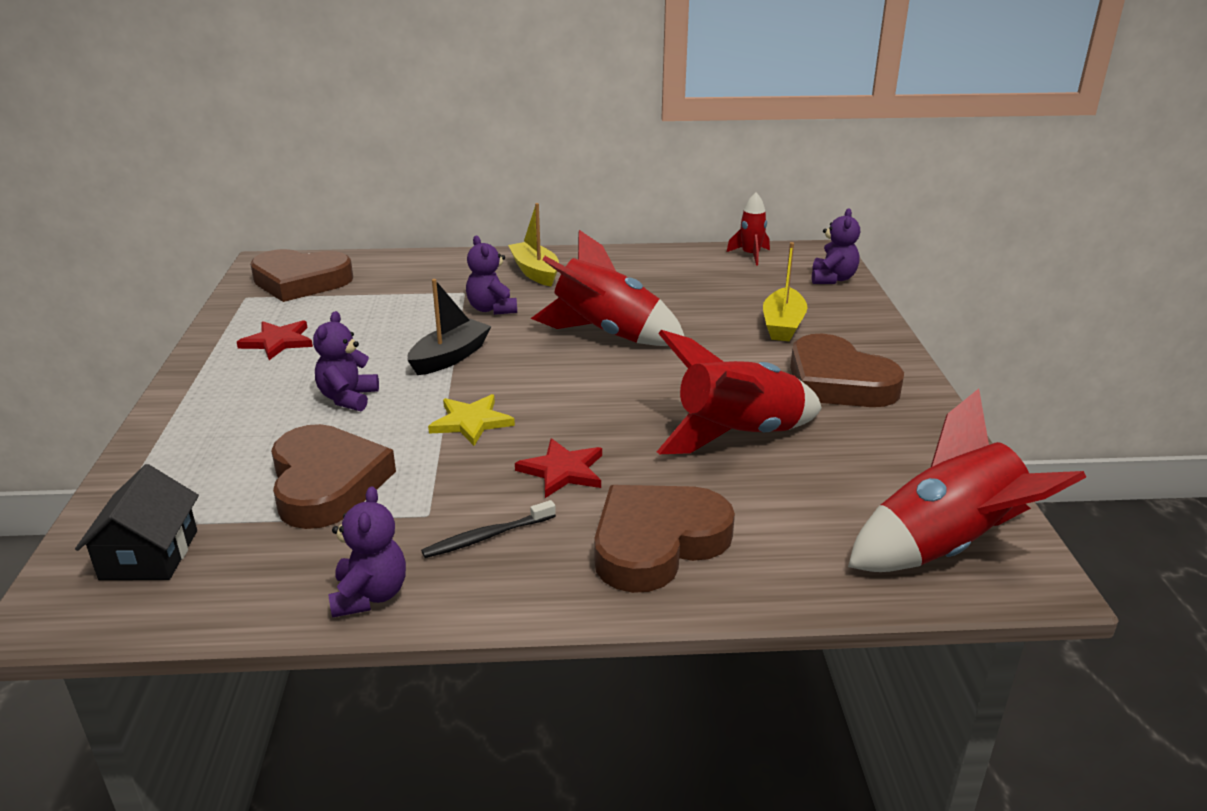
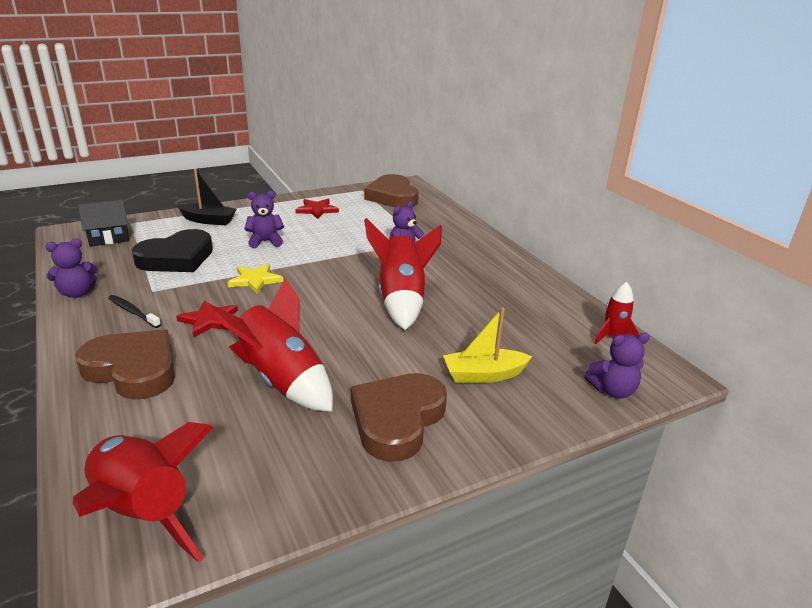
camera: 65 degrees right, 0 degrees up
brown heart [271,424,396,529] -> black heart [132,229,213,272]
black boat [407,279,491,375] -> black boat moved to [177,169,237,225]
yellow boat [508,203,559,286] -> none

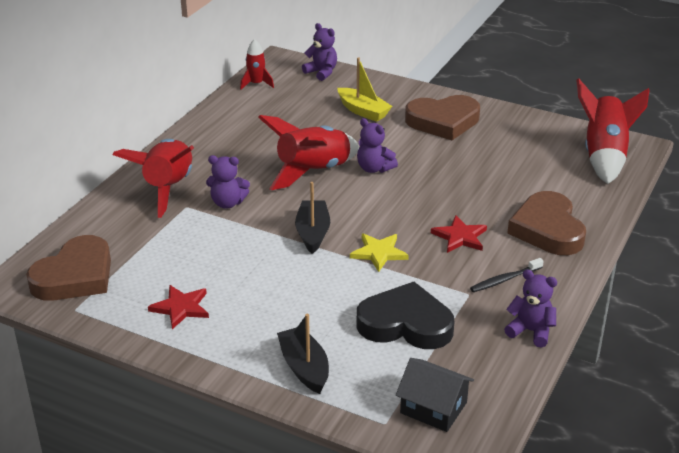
camera: 125 degrees left, 5 degrees up
black toothbrush [108,295,161,328] -> black toothbrush turned 60 degrees clockwise [470,258,544,292]
red rocket [205,278,333,412] -> red rocket moved to [113,139,194,218]
purple teddy bear [244,191,284,248] -> purple teddy bear moved to [357,118,398,173]
none -> black boat [295,182,330,254]

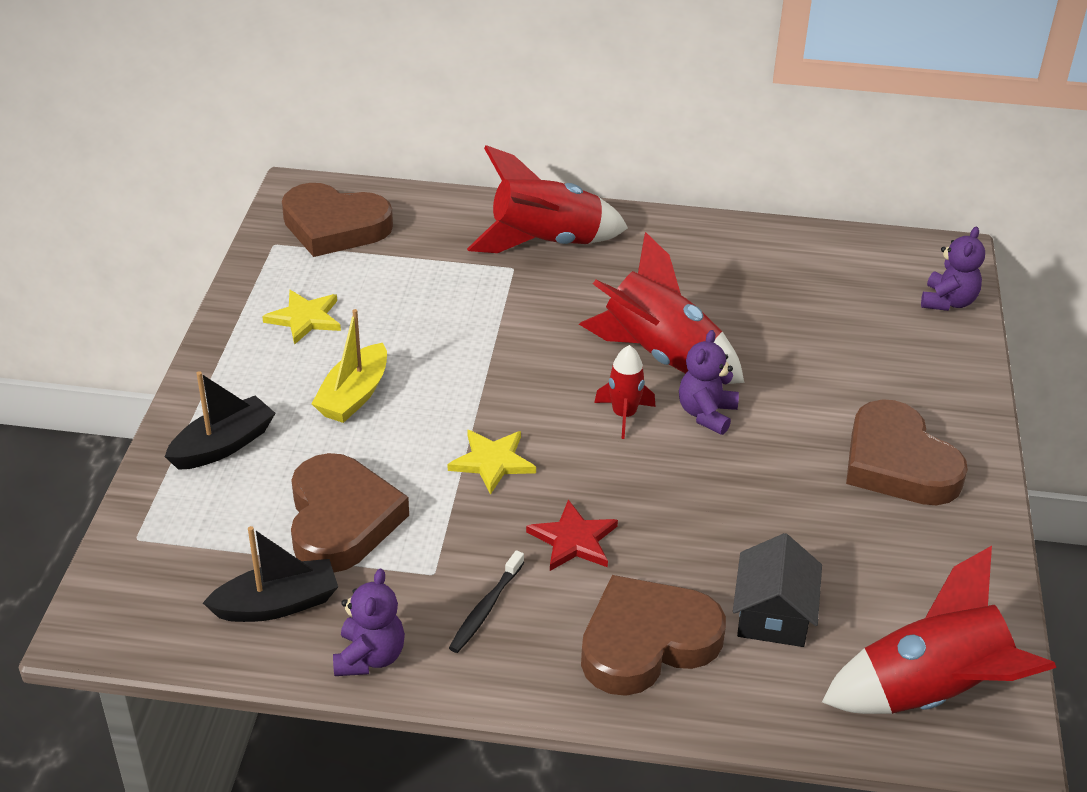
camera: 70 degrees right, 5 degrees up
red star [148,285,209,329] -> yellow star [262,290,341,345]
purple teddy bear [206,155,250,208] -> none
red rocket [240,39,274,90] -> red rocket moved to [594,345,655,439]
black boat [295,182,330,254] -> black boat moved to [203,526,338,622]
yellow boat [338,57,392,122] -> yellow boat moved to [311,309,387,423]
black heart [356,282,454,349] -> brown heart [291,453,409,573]
black house [396,358,474,432] -> black house moved to [733,533,822,647]
black toothbrush [470,258,544,292] -> black toothbrush turned 105 degrees counterclockwise [449,550,524,653]

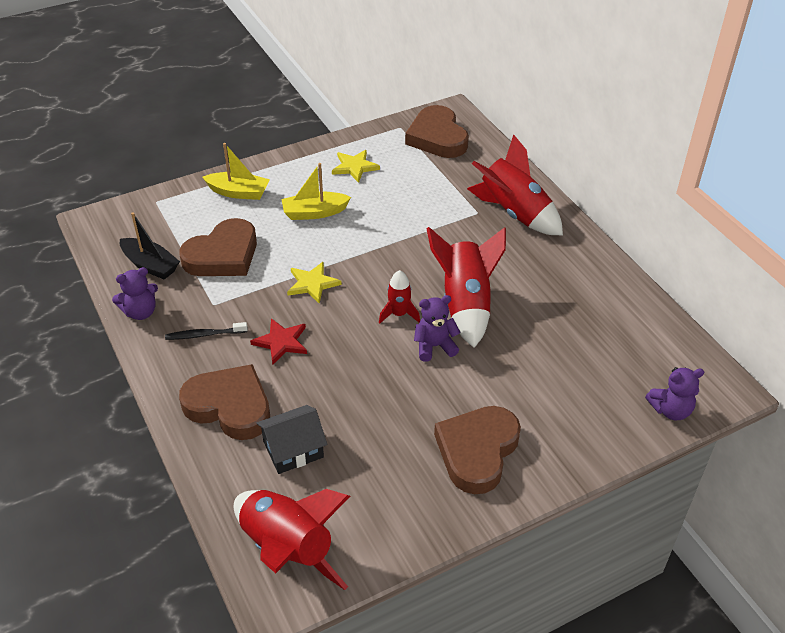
camera: 55 degrees right, 5 degrees up
black boat [165,371,276,470] -> yellow boat [203,143,270,200]

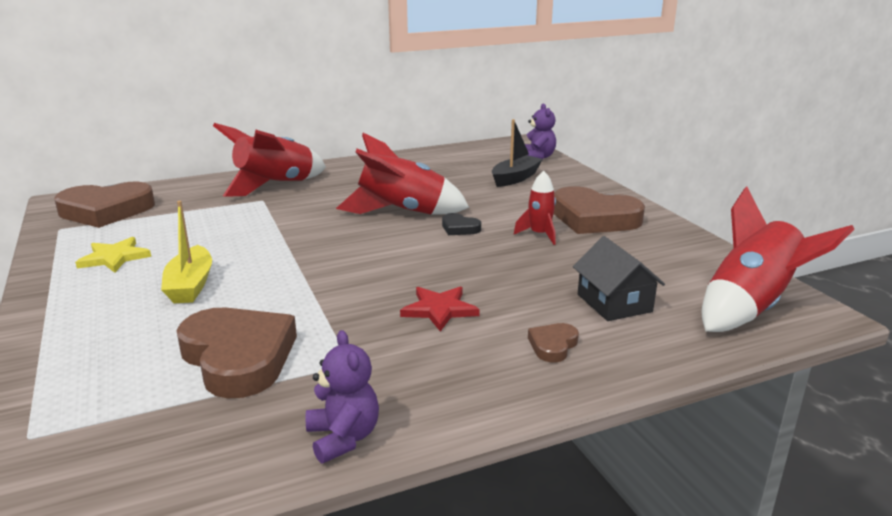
camera: 85 degrees left, 20 degrees down
black boat [120,212,180,280] -> black boat moved to [492,119,543,187]
black toothbrush [165,322,248,340] -> none
brown heart [179,364,270,440] -> brown heart [528,323,579,363], size x0.45
yellow boat [203,143,270,200] -> none
yellow star [287,262,342,304] -> none
red rocket [379,270,420,323] -> red rocket moved to [514,171,556,245]
purple teddy bear [414,295,461,362] -> black heart [442,213,481,235]

